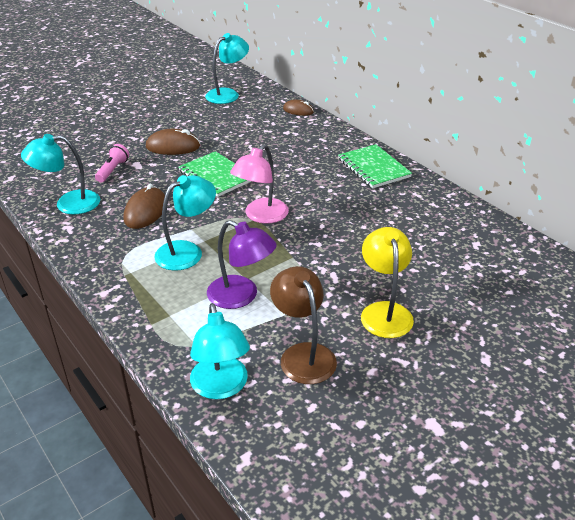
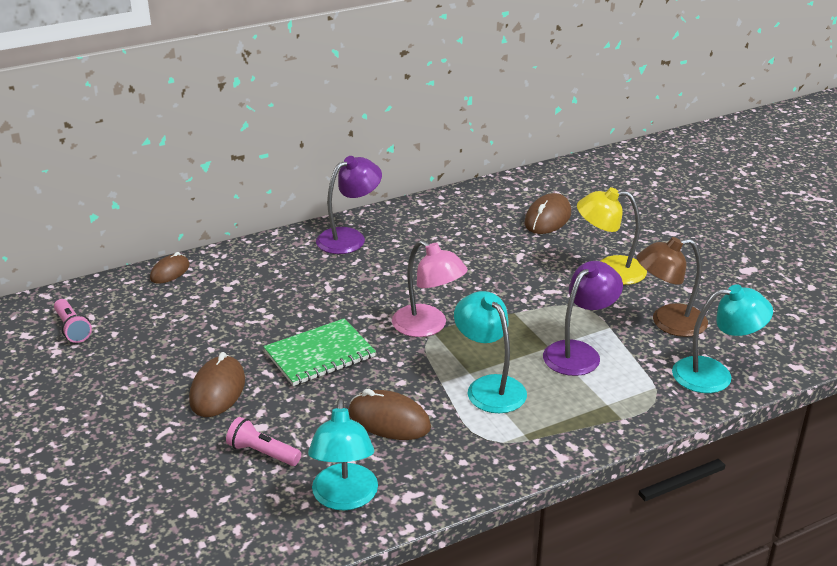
camera: 80 degrees left, 5 degrees down
turquoise lamp [205,33,249,104] -> pink flashlight [54,299,92,343]
green notebook [338,144,412,188] -> purple lamp [316,156,382,254]
none -> brown mouse [524,193,571,234]

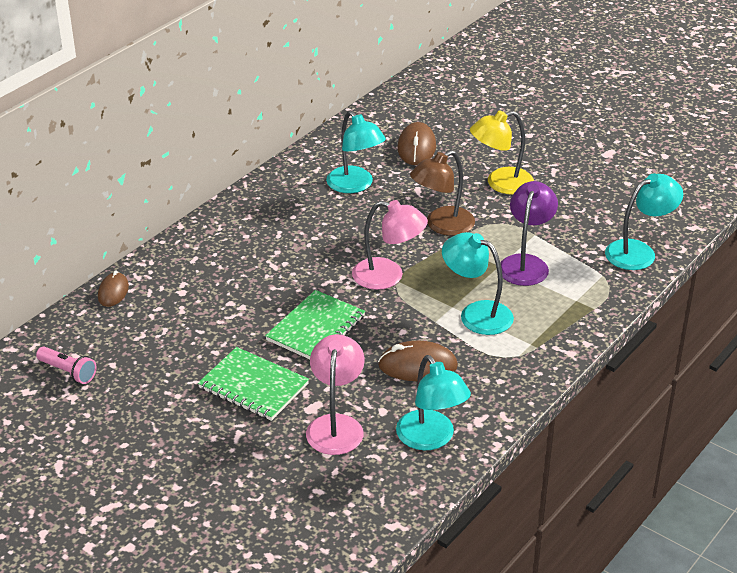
camera: 25 degrees left, 5 degrees up
brown mouse [189,352,245,417] -> green notebook [198,347,309,421]
pink flashlight [226,417,301,466] -> pink lamp [306,334,365,455]
purple lamp [316,156,382,254] -> none
brown lamp [636,237,708,337] -> brown lamp moved to [410,150,475,236]
none -> turquoise lamp [326,111,386,193]

